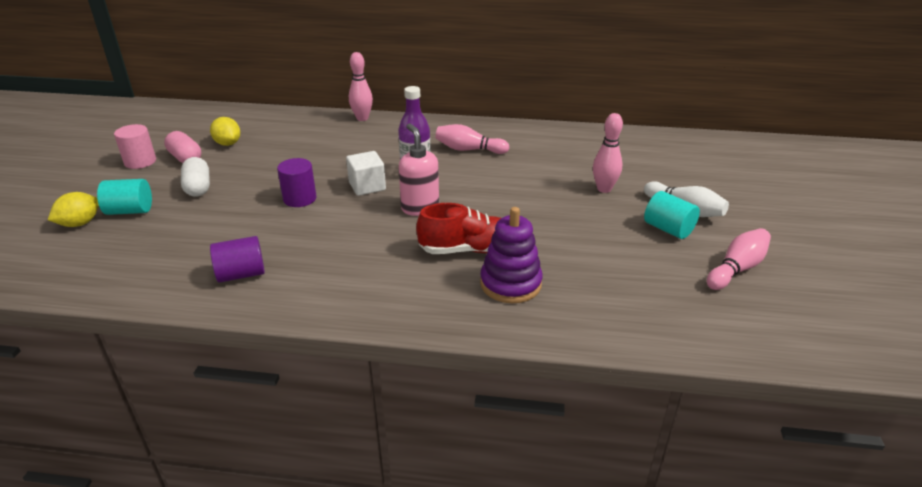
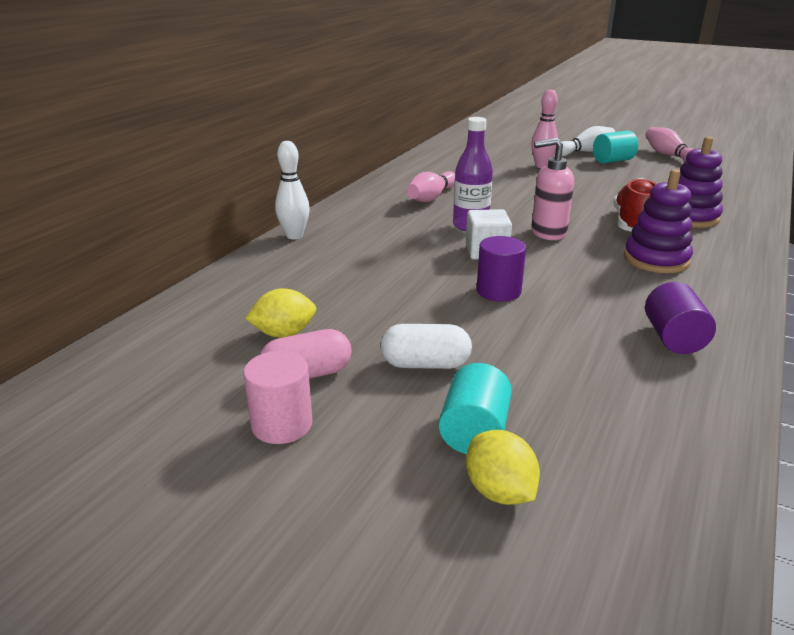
camera: 70 degrees left, 5 degrees down
pink bowling pin [349,52,373,121] -> white bowling pin [275,141,310,239]
none -> purple stacking toy [624,169,693,273]

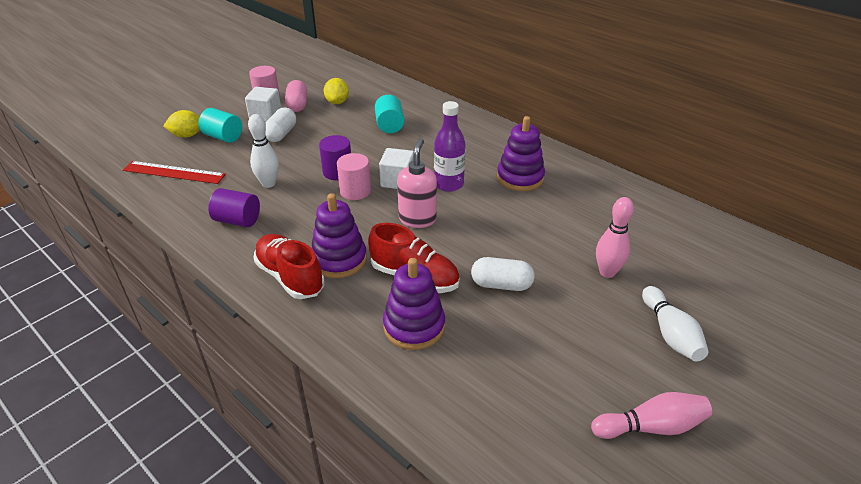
camera: 105 degrees right, 10 degrees up
white bowling pin [275,141,310,239] -> white bowling pin moved to [248,114,279,188]
pink bowling pin [406,171,455,202] -> purple stacking toy [497,116,545,191]
turquoise cylinder [593,130,638,164] -> turquoise cylinder moved to [375,95,404,133]
none -> red ruler [123,161,226,184]
none -> white cube [245,87,281,122]
none -> red shoe [254,234,325,299]
none -> pink cylinder [337,153,371,200]
none -> white capsule [471,257,535,291]

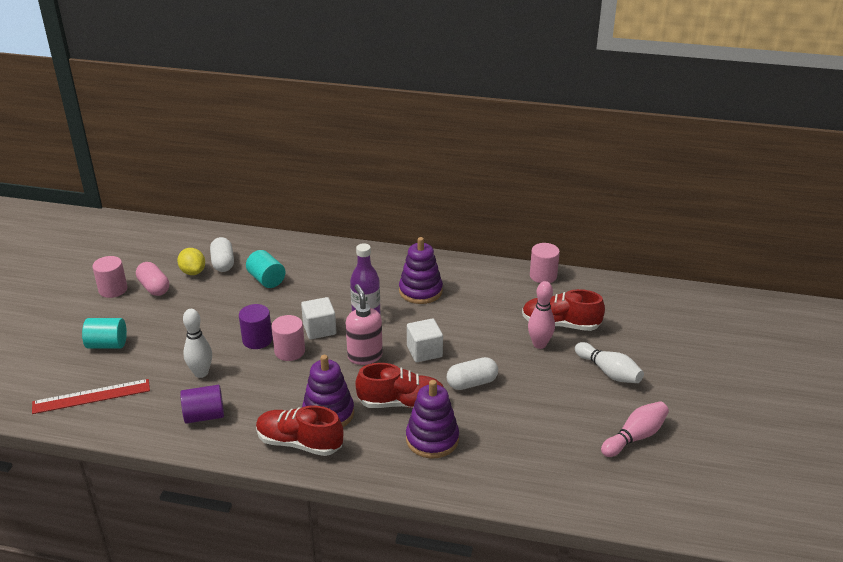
camera: 30 degrees left, 5 degrees down
yellow lemon [163,110,200,138] -> none
white cube [245,87,281,122] -> white cube moved to [407,318,443,362]
white capsule [265,108,296,142] -> white capsule moved to [210,237,234,272]
none -> red shoe [522,289,605,331]
none -> pink cylinder [530,243,560,283]

